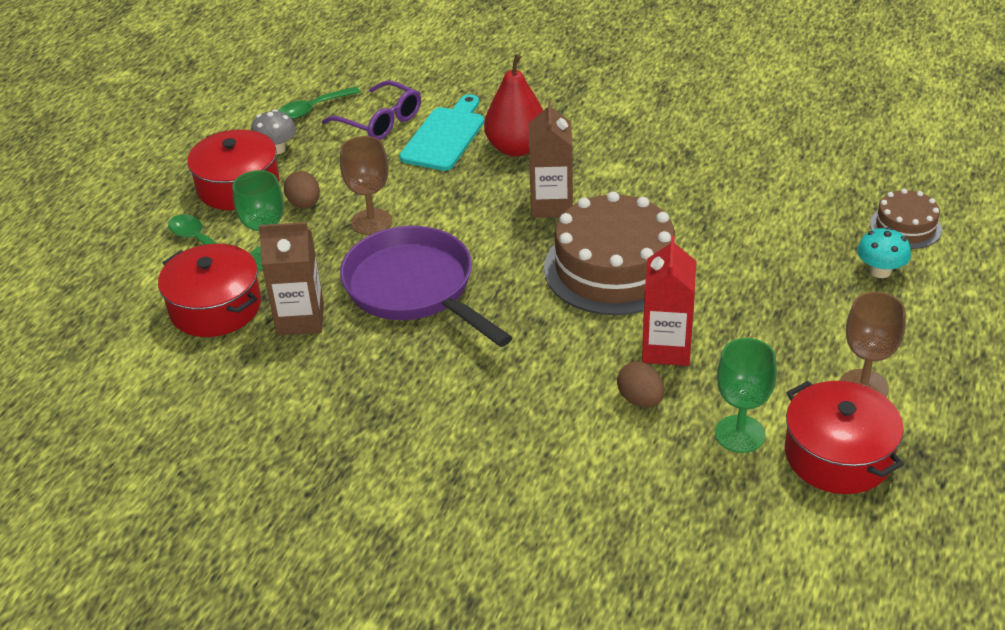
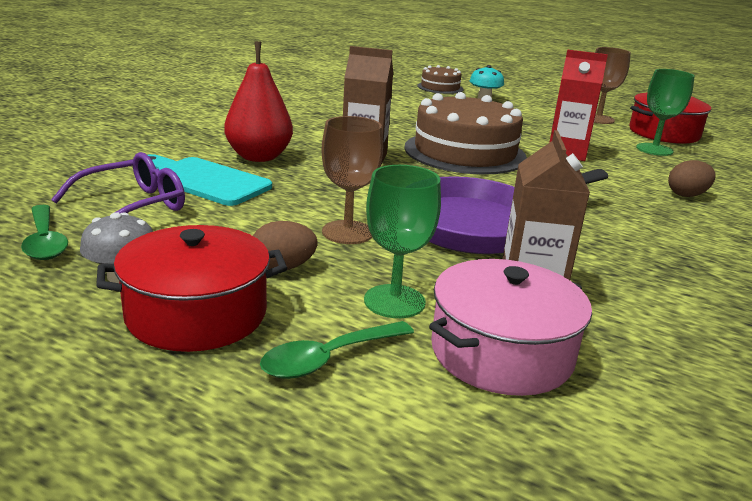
camera: 85 degrees left, 15 degrees down
red pot [158,244,261,337] -> pink pot [429,259,592,396]
brown egg [617,361,664,407] -> brown egg moved to [668,160,716,197]

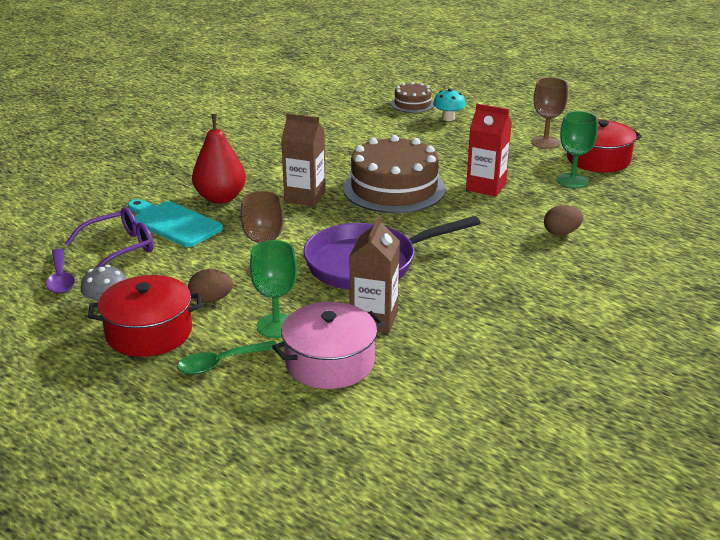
camera: 10 degrees right, 5 degrees up
green spoon [21,205,68,260] -> purple spoon [46,249,75,294]

